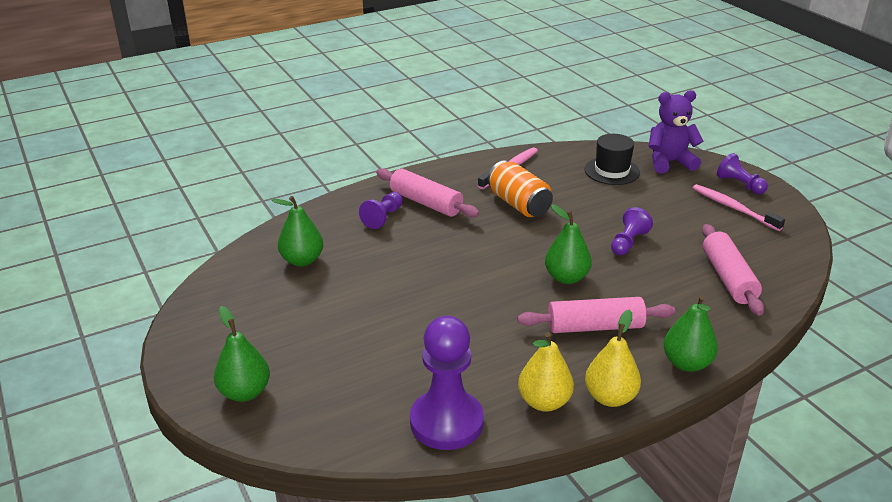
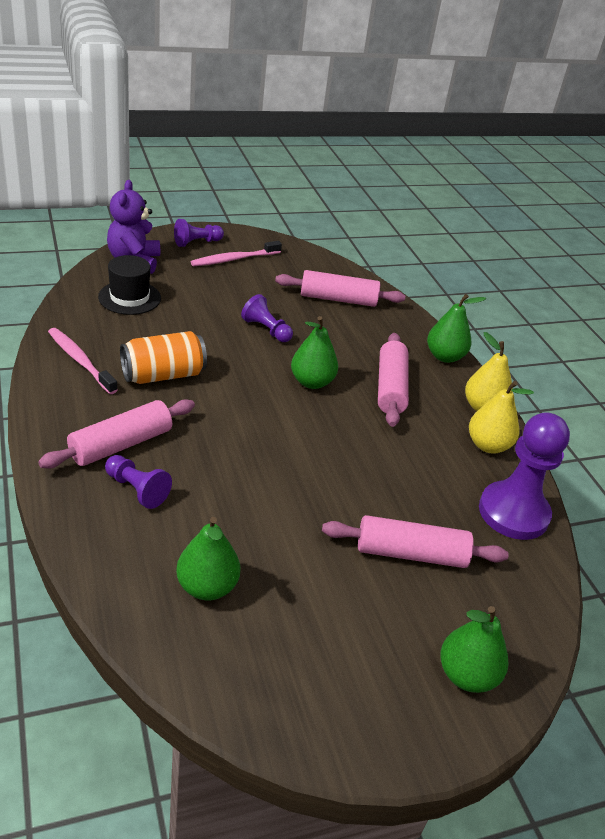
camera: 85 degrees left, 5 degrees up
none -> pink rolling pin [322,515,509,568]

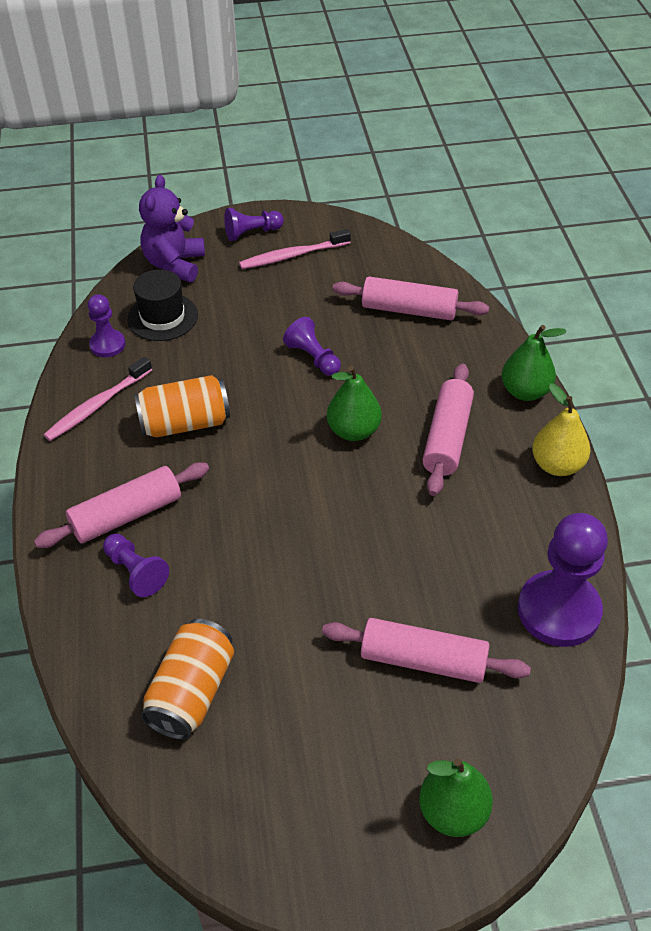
camera: 15 degrees right, 10 degrees up
pink toothbrush [48,328,118,394] -> pink toothbrush turned 105 degrees counterclockwise [44,357,152,441]
green pear [176,517,241,600] -> orange can [141,619,234,740]
yellow pear [469,381,534,454] -> none
none -> purple pawn [88,294,125,357]

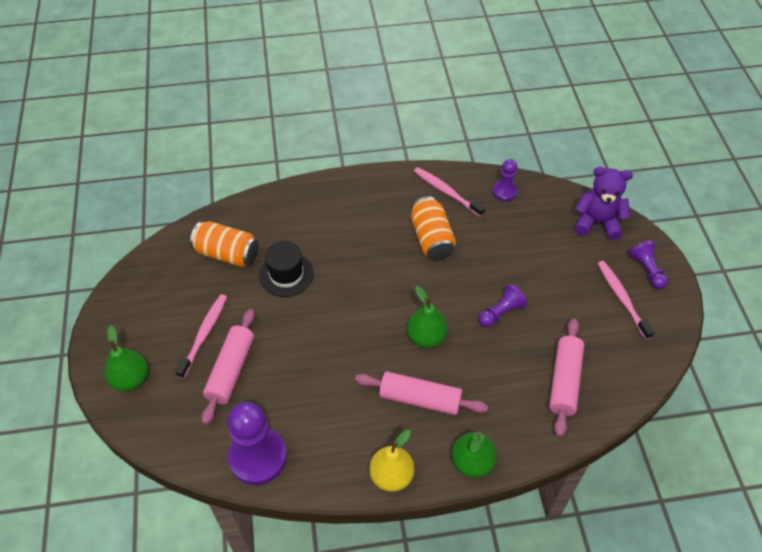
camera: 90 degrees right, 5 degrees up
pink rolling pin [34,462,209,548] -> none
purple pawn [103,534,169,597] -> none
black hat [127,269,198,341] -> black hat moved to [259,241,314,297]
none -> pink toothbrush [175,294,227,379]

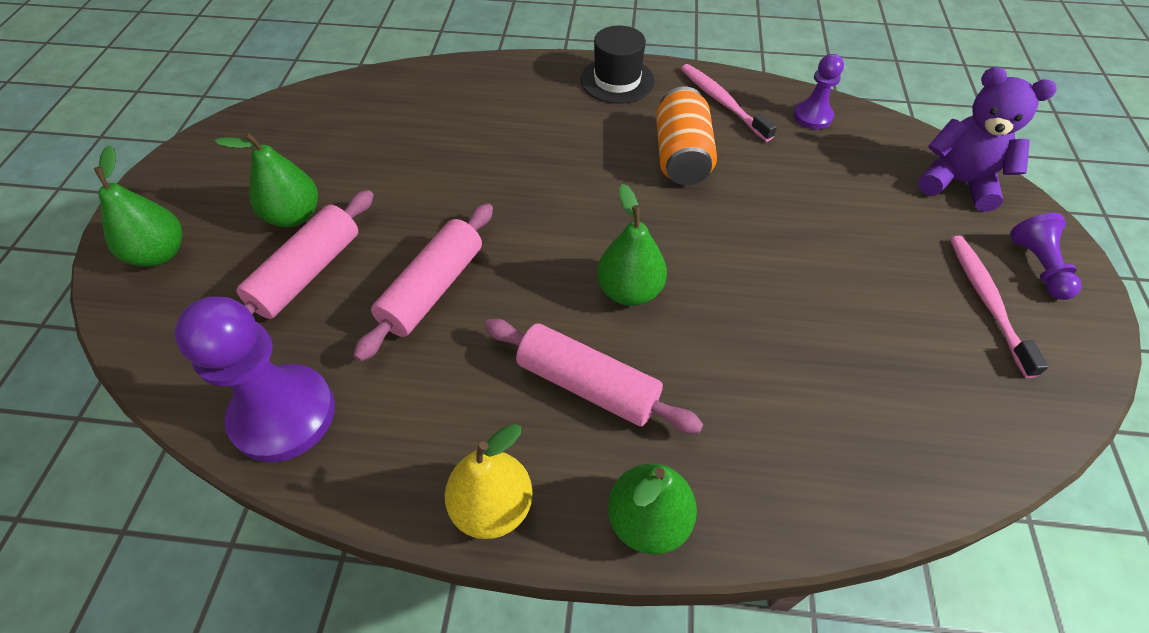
camera: 15 degrees right, 0 degrees up
pink toothbrush [175,294,227,379] -> green pear [214,132,318,227]
orange can [190,221,259,267] -> none
black hat [259,241,314,297] -> black hat moved to [580,26,655,104]
purple pawn [479,284,527,327] -> none
pink rolling pin [549,319,584,437] -> pink rolling pin moved to [353,203,493,362]

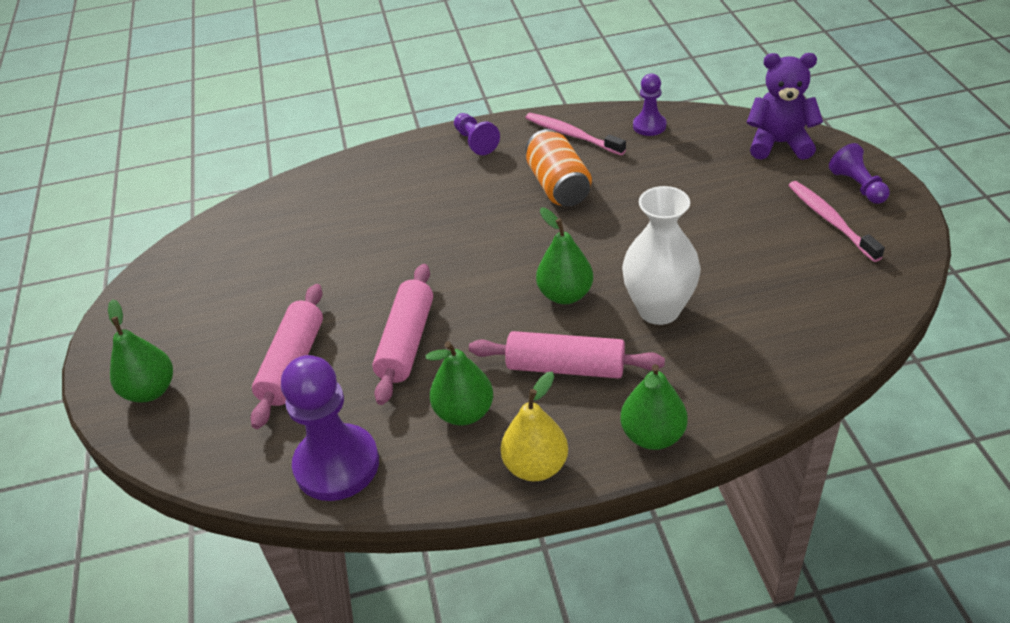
camera: 15 degrees left, 10 degrees down
green pear [214,132,318,227] -> green pear moved to [425,341,493,425]
black hat [580,26,655,104] -> purple pawn [454,113,500,155]
none -> white vase [622,186,701,325]

